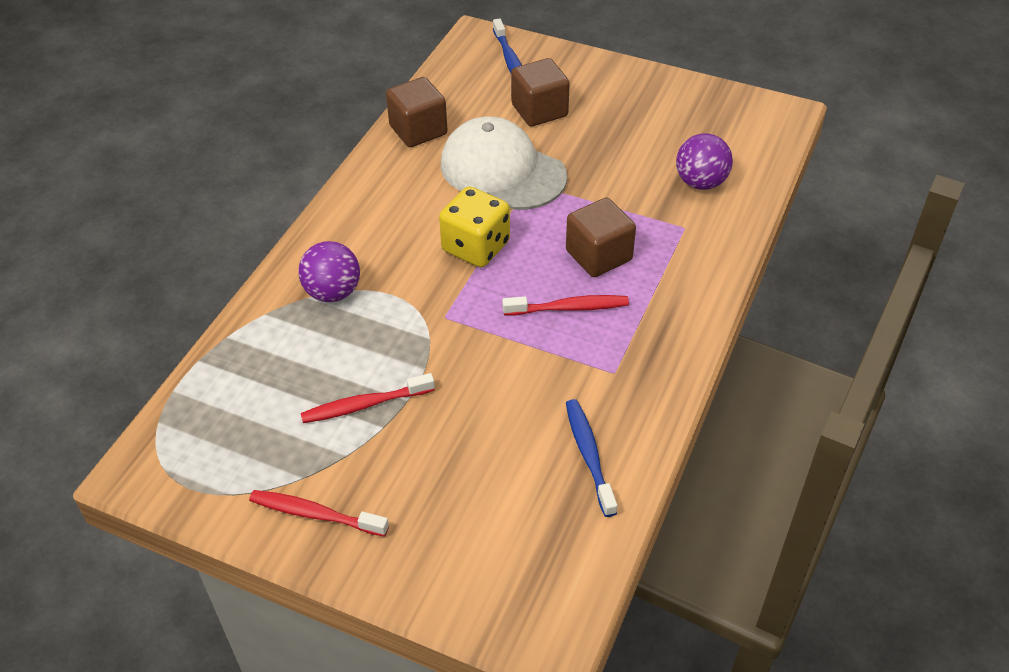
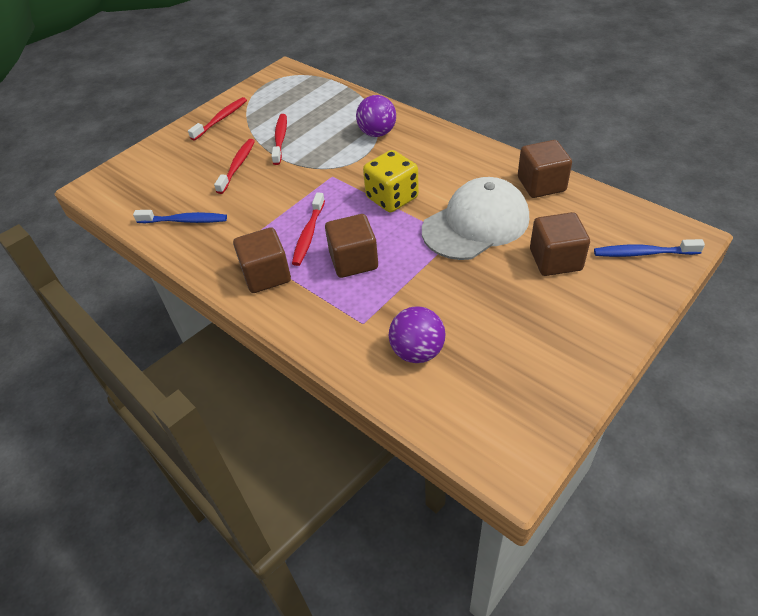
camera: 110 degrees right, 0 degrees up
none -> red toothbrush [214,139,255,194]
none -> brown cube [233,227,291,293]

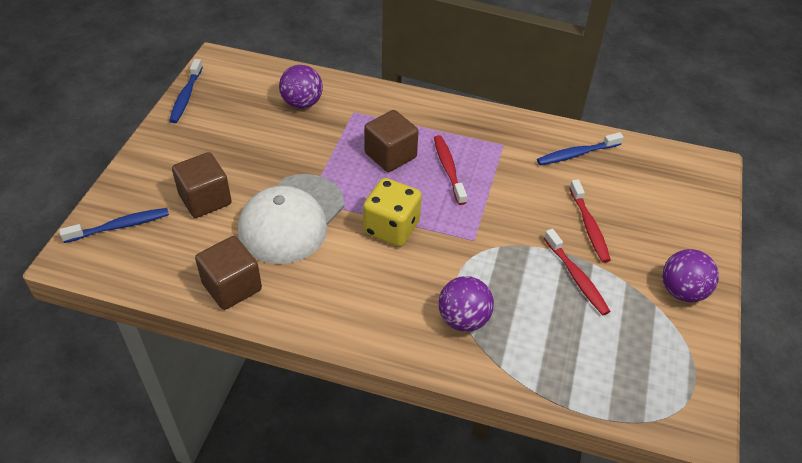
camera: 150 degrees right, 0 degrees up
red toothbrush [188,97,247,141] -> purple ball [662,249,719,302]
brown cube [233,227,291,293] -> none
none -> blue toothbrush [169,59,203,123]

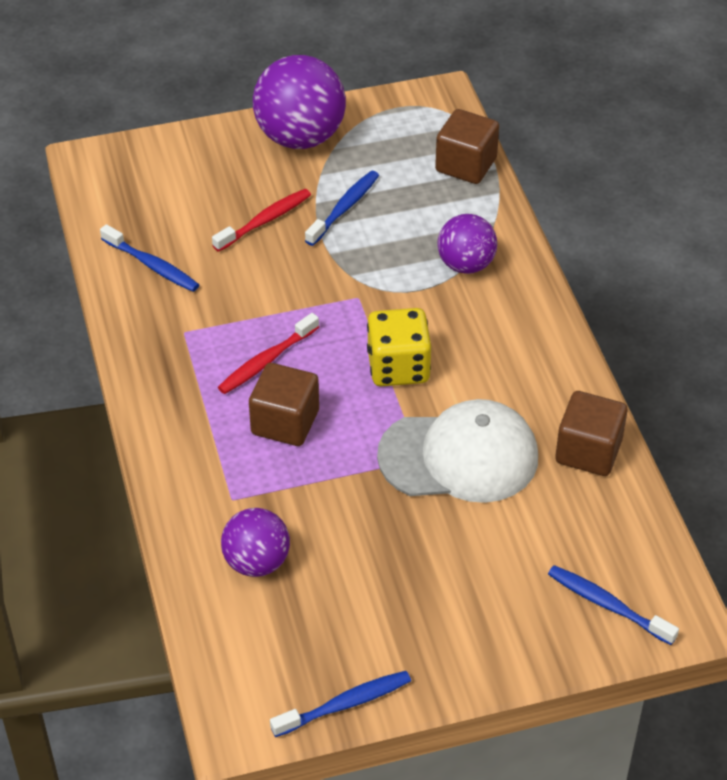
camera: 120 degrees left, 0 degrees up
brown cube [172,152,232,218] -> brown cube moved to [435,109,499,184]
red toothbrush [544,229,611,315] -> blue toothbrush [305,171,379,246]
purple ball [662,249,719,302] -> purple ball [253,55,346,149], size x1.65

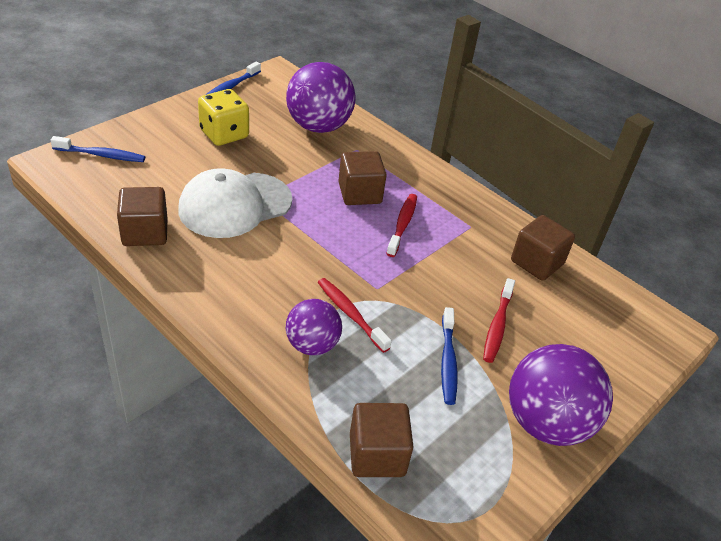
camera: 145 degrees right, 5 degrees down
blue toothbrush [100,224,199,292] -> brown cube [511,215,575,281]
purple ball [221,508,290,577] -> purple ball [286,62,356,133], size x1.65
yellow dice [367,308,431,386] -> yellow dice moved to [198,89,249,146]
none -> red toothbrush [318,278,392,353]

